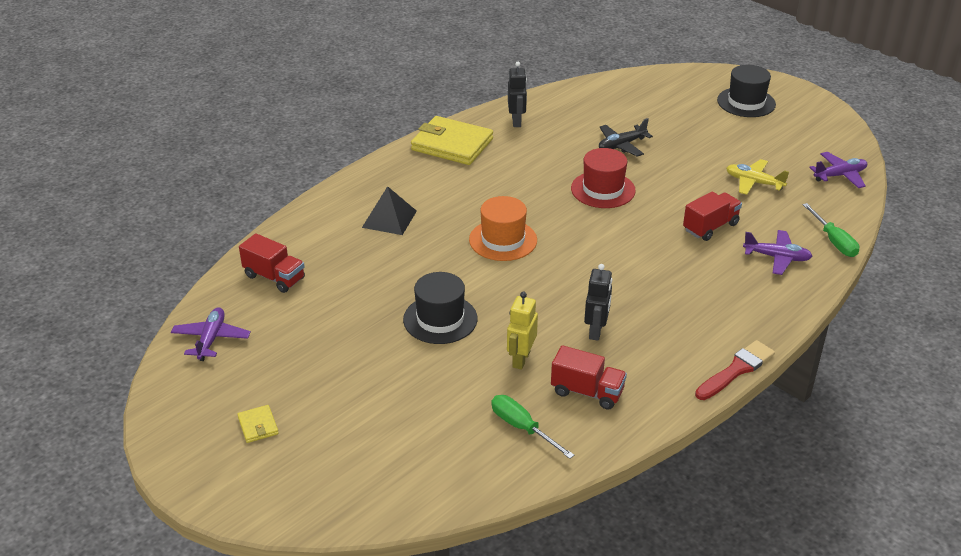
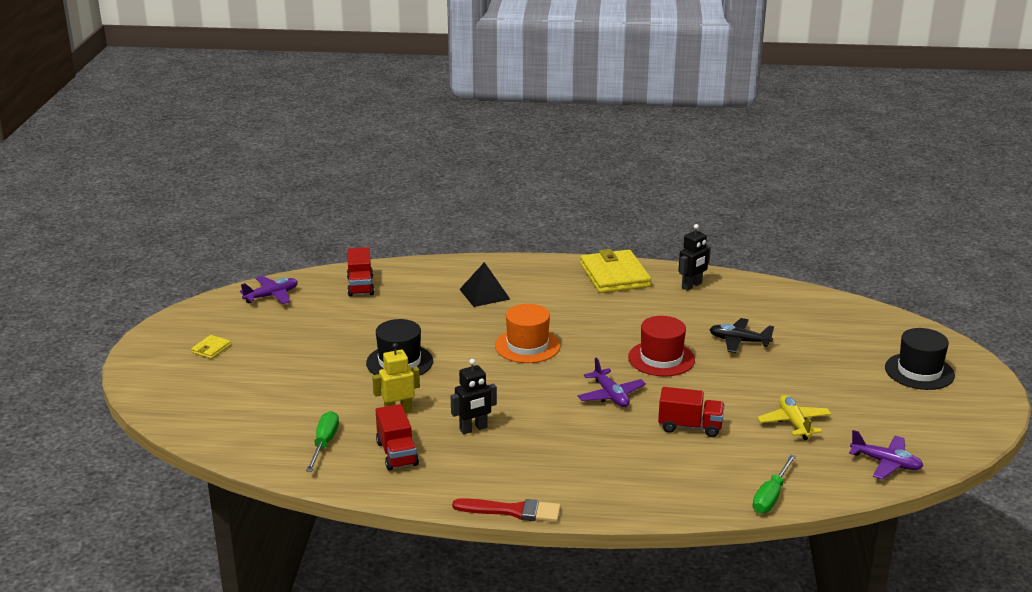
camera: 50 degrees right, 10 degrees down
purple plane [743,230,812,275] -> purple plane moved to [578,358,646,407]

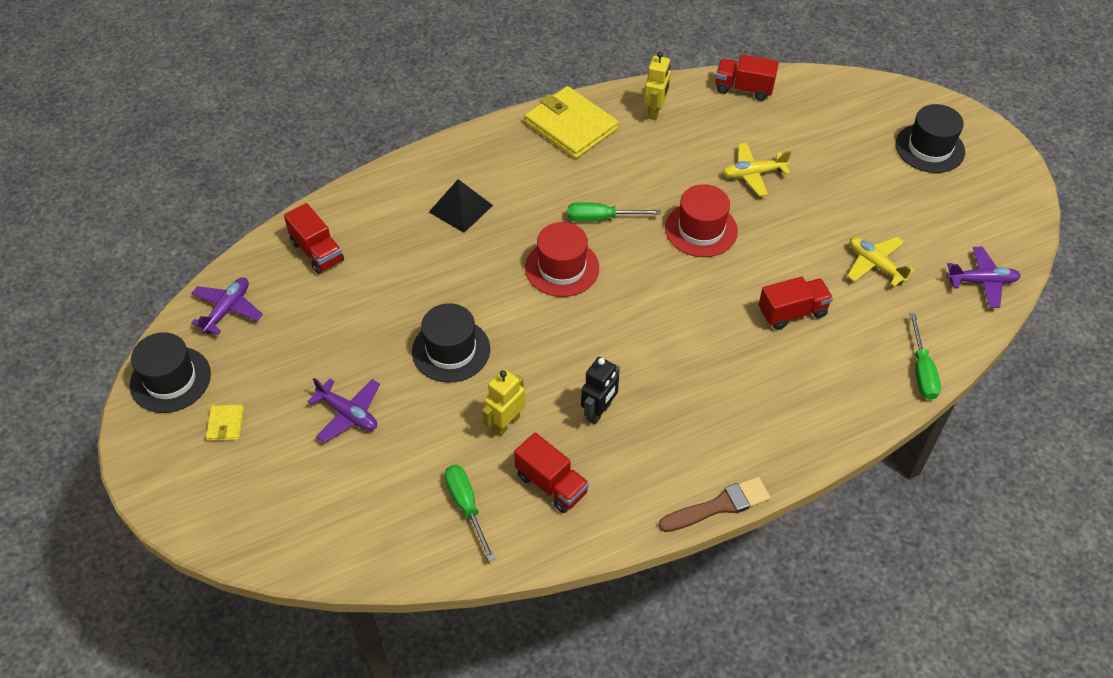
camera: 30 degrees left, 25 degrees up
red brush [452,498,561,522] -> brown brush [658,477,771,532]
orange hat [495,304,561,363] -> red hat [525,222,599,297]
purple plane [578,358,646,407] -> purple plane moved to [307,378,380,443]
black robot [678,224,711,291] -> yellow robot [644,52,671,120]
black plane [709,318,774,353] -> yellow plane [723,143,791,196]
none -> black hat [130,332,211,413]
none -> green screwdriver [568,202,661,222]
none -> red truck [716,54,779,101]

